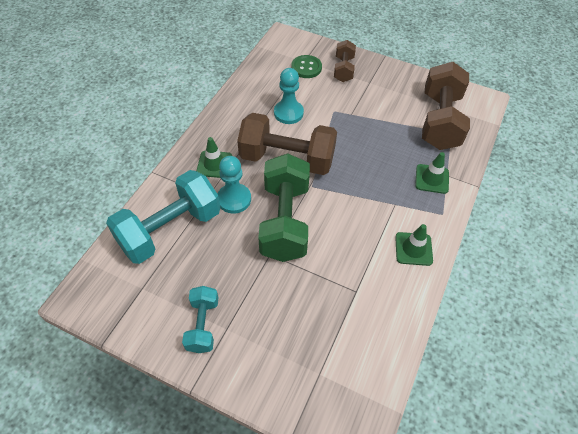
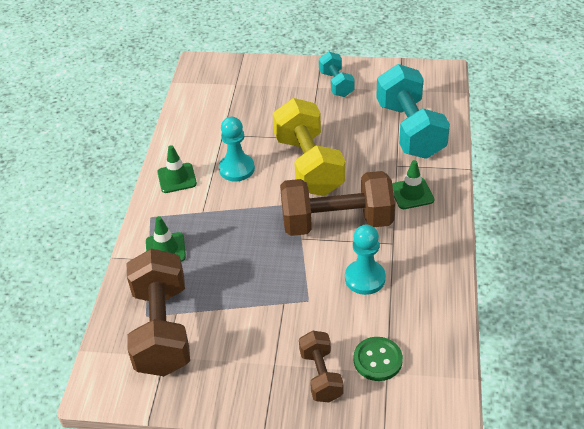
camera: 165 degrees right, 10 degrees down
turquoise dumbbell [106,170,220,264] -> turquoise dumbbell turned 45 degrees counterclockwise [376,64,450,159]
turquoise pawn [218,156,251,214] -> turquoise pawn moved to [219,117,255,181]
green dumbbell [258,153,310,262] -> yellow dumbbell [273,98,345,196]

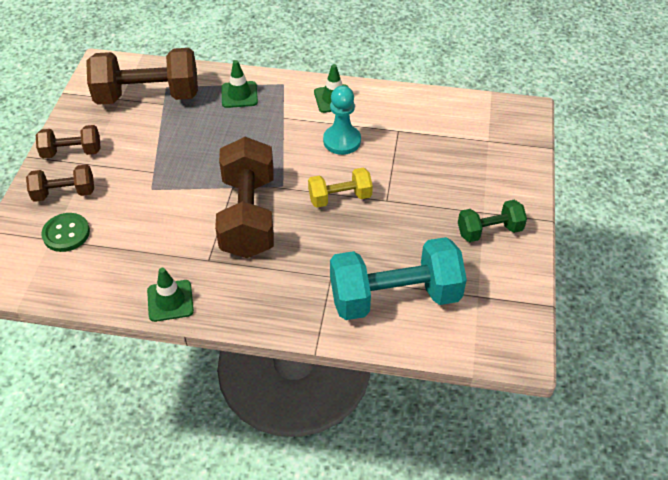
camera: 90 degrees right, 5 degrees up
yellow dumbbell [273,98,345,196] -> yellow dumbbell [308,168,373,208], size x0.53
turquoise dumbbell [319,52,355,97] -> green dumbbell [458,200,527,242]
turquoise pawn [345,224,386,295] -> none
green traffic cone [392,160,434,209] -> green traffic cone moved to [147,268,194,322]
none -> brown dumbbell [36,125,101,159]

